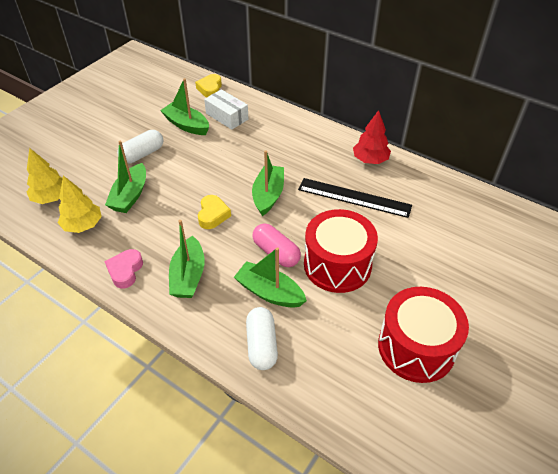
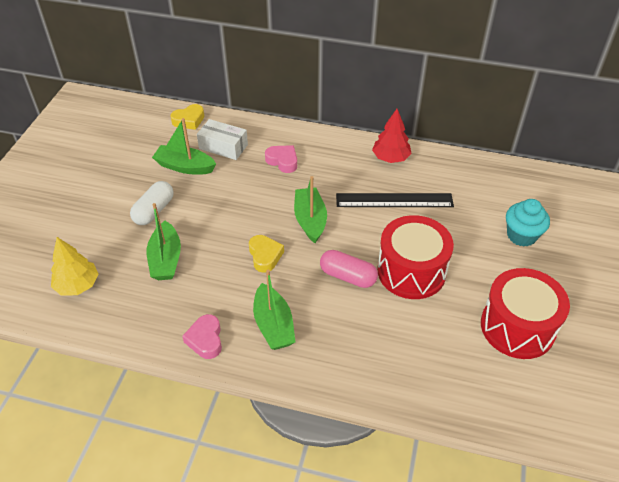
camera: 20 degrees left, 0 degrees up
yellow tree [58,176,102,233] -> none
yellow heart [195,74,222,97] -> yellow heart turned 105 degrees counterclockwise [170,104,204,130]
green boat [234,247,307,308] -> none
white capsule [246,307,278,370] -> none
none -> pink heart [265,145,297,173]
none -> turquoise cupcake [506,199,550,247]

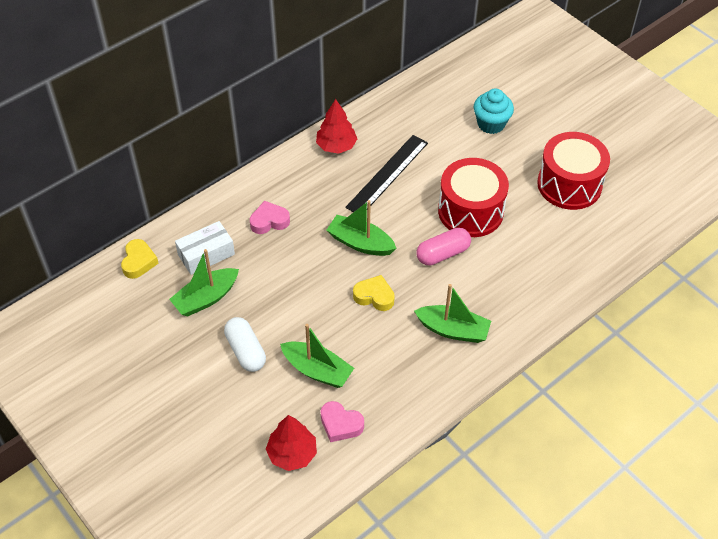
camera: 55 degrees left, 5 degrees up
yellow tree [51,237,98,295] -> red tree [266,415,317,471]
pink heart [182,314,222,359] -> pink heart moved to [321,401,364,442]

